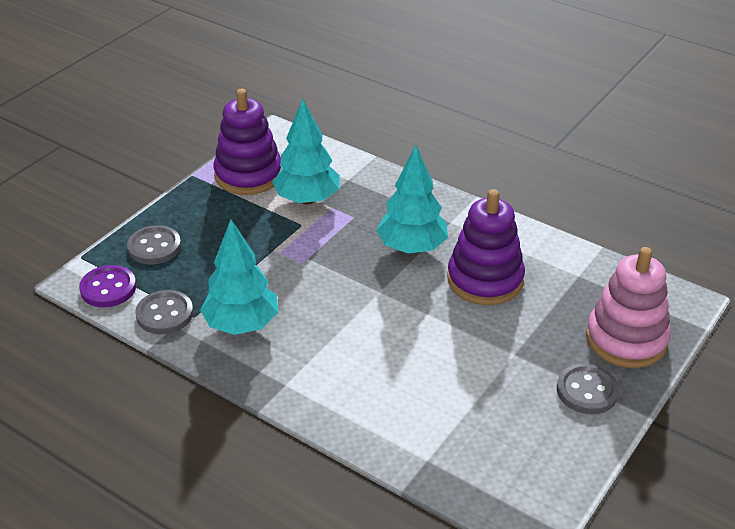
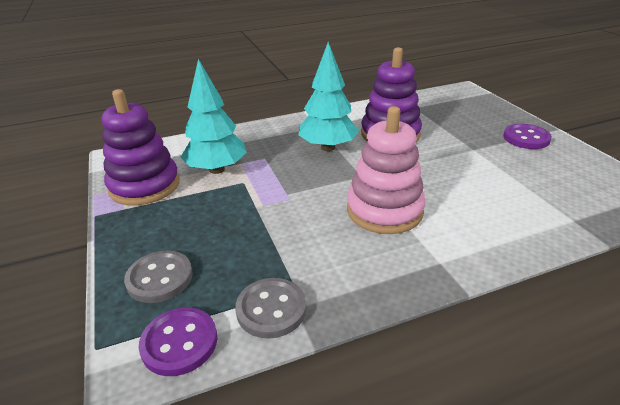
camera: 55 degrees left, 5 degrees down
turquoise tree [200,220,278,335] -> none
grey button [557,364,619,414] -> purple button [503,124,552,149]
pink stacking toy [586,247,671,368] -> pink stacking toy moved to [347,106,426,234]

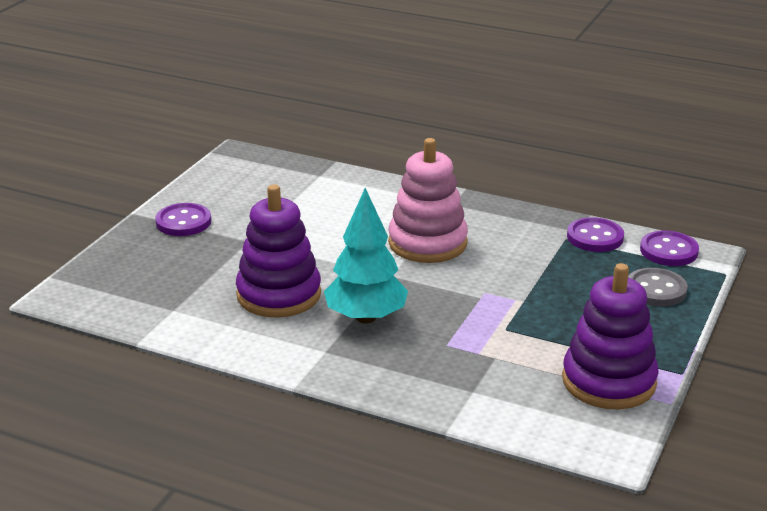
camera: 135 degrees left, 5 degrees down
turquoise tree [181,59,247,174] -> none
grey button [235,278,306,339] -> purple button [567,217,624,252]

